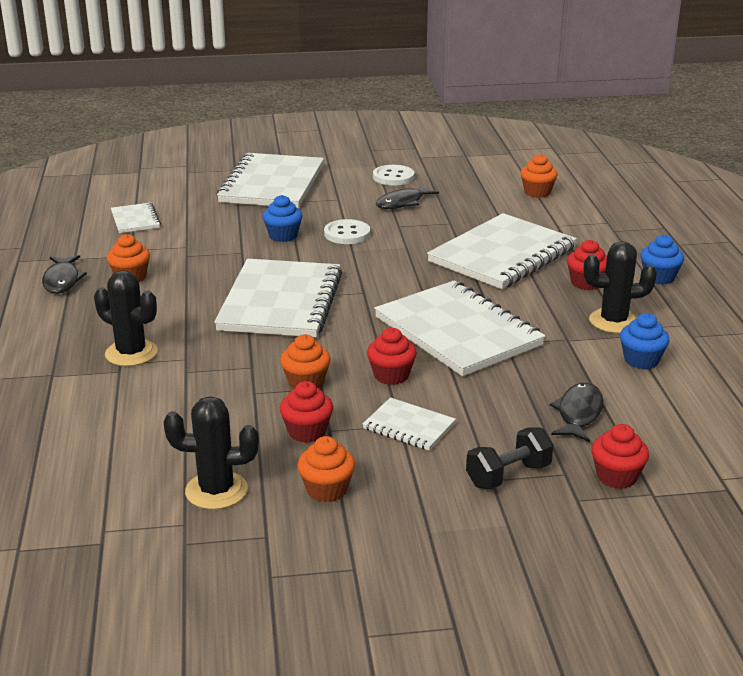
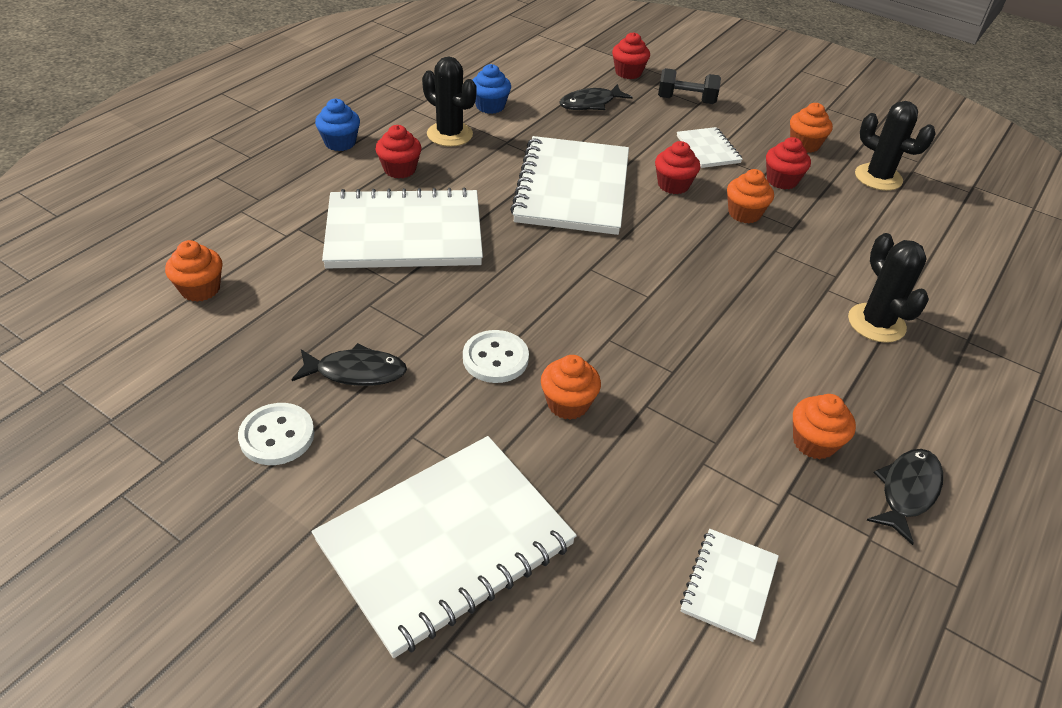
camera: 140 degrees left, 15 degrees up
white notebook [214,259,342,337] -> none
blue cupcake [263,195,303,242] -> orange cupcake [541,355,601,420]

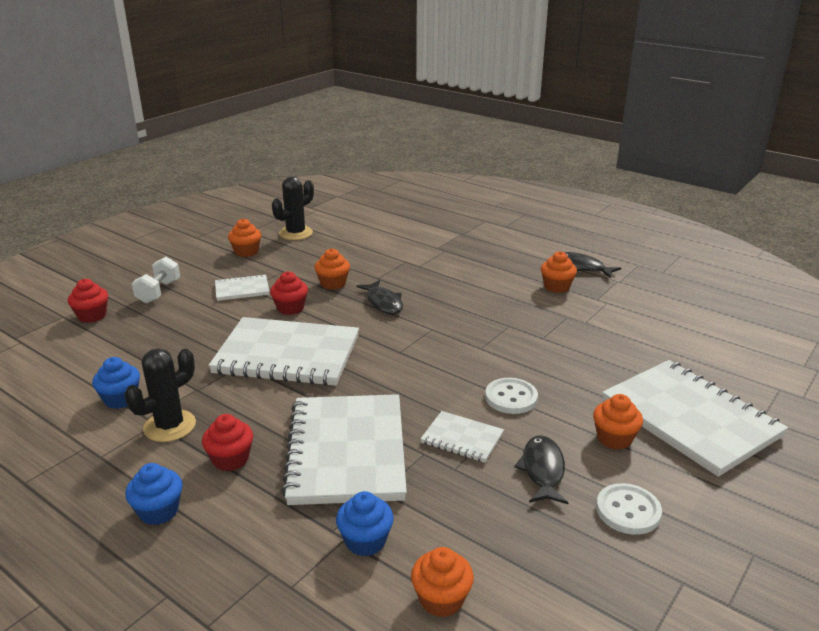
camera: 85 degrees left, 15 degrees down
orange cupcake [541,355,601,420] -> orange cupcake moved to [593,394,643,450]
black fish [559,84,632,110] -> black fish moved to [357,280,403,314]
black dumbbell [658,68,721,104] -> white dumbbell [132,257,180,303]
white notebook [680,529,779,642] -> white notebook moved to [421,411,504,463]
red cupcake [766,137,811,189] -> none
black cactus [848,233,929,343] -> none
none -> blue cupcake [336,491,394,556]

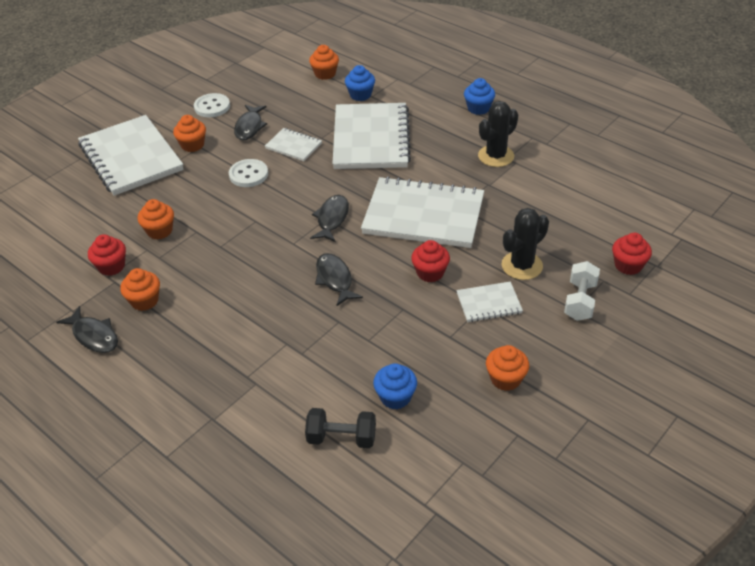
camera: 175 degrees left, 15 degrees up
blue cupcake [92,357,140,409] -> blue cupcake moved to [373,363,417,409]
red cupcake [202,414,253,471] -> red cupcake moved to [88,234,126,276]
black cactus [272,177,314,240] -> black cactus moved to [501,208,549,280]
orange cupcake [315,248,350,290] -> orange cupcake moved to [138,199,174,239]
none -> black dumbbell [305,408,376,448]
none -> black fish [310,195,349,242]

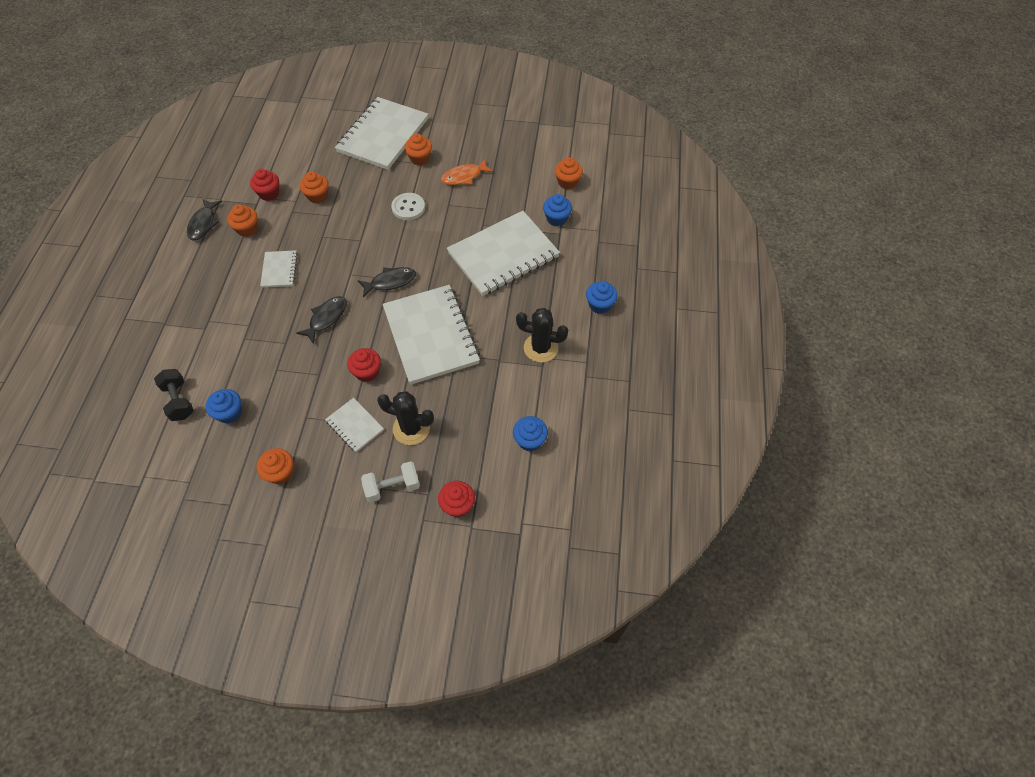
camera: 55 degrees right, 15 degrees up
white button [194,93,230,117] -> none
black fish [234,105,267,140] -> orange fish [441,159,493,185]
white notebook [265,128,322,161] -> white notebook moved to [260,250,298,288]
none -> blue cupcake [513,416,548,451]

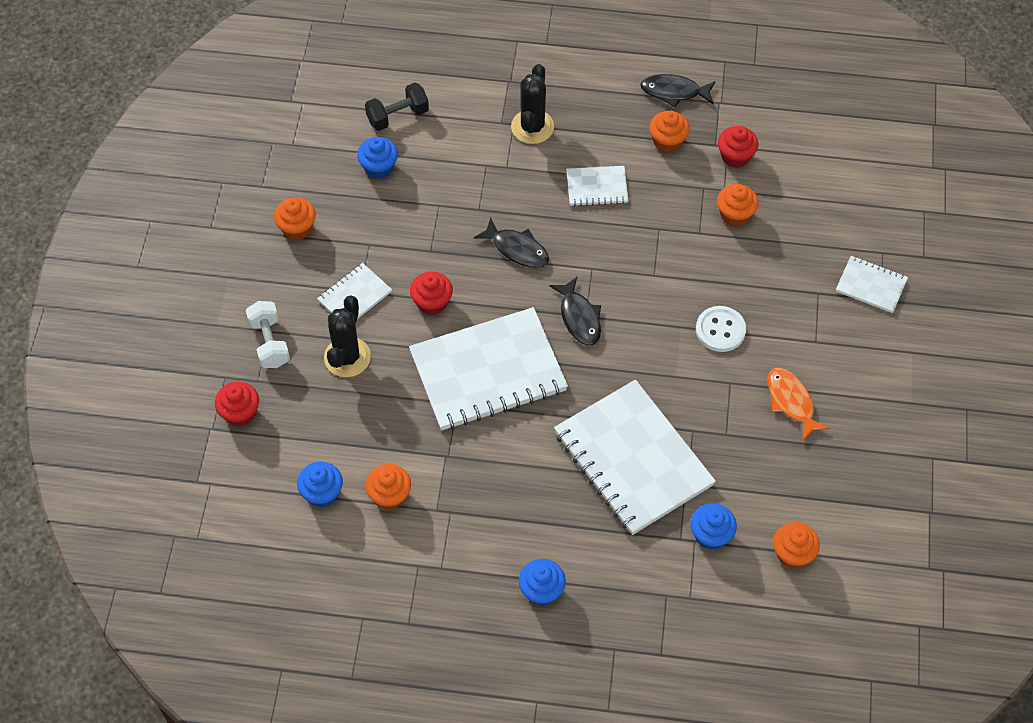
camera: 90 degrees right, 0 degrees up
white notebook [335,97,428,170] -> white notebook [836,256,908,313], size x0.47
orange cupcake [404,133,432,165] -> orange cupcake moved to [366,464,411,510]
black cactus [516,308,568,363] -> black cactus moved to [511,64,554,144]

